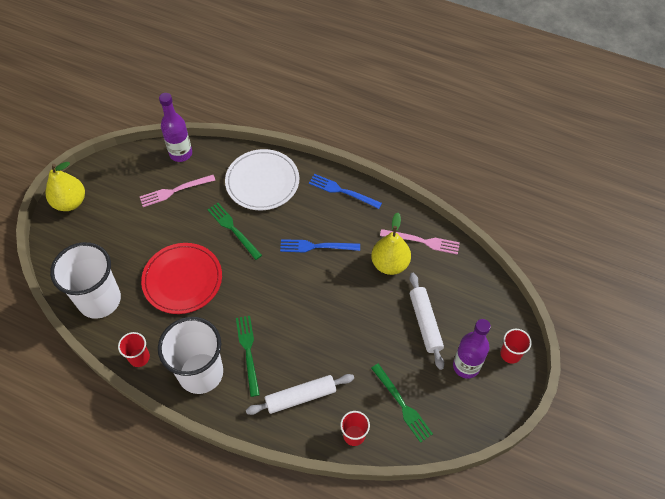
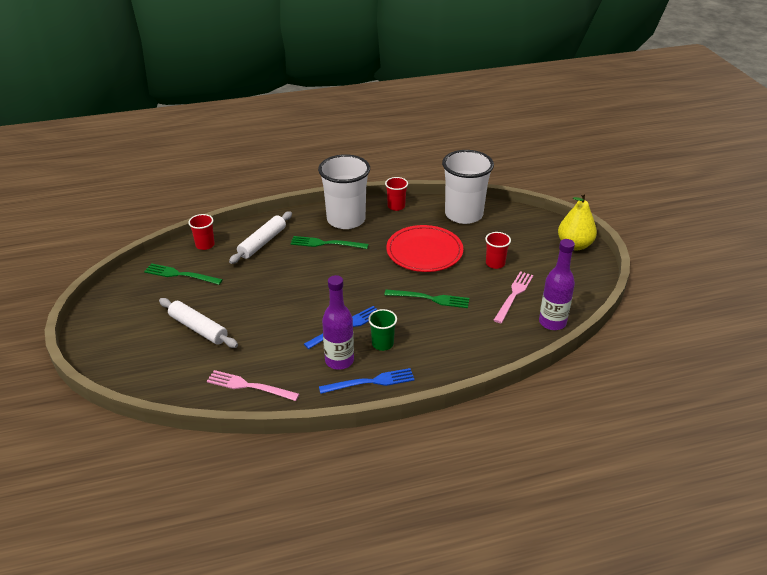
camera: 140 degrees right, 20 degrees down
white plate [225,149,299,210] -> none
green fork [236,316,260,397] -> green fork turned 150 degrees clockwise [291,236,369,249]
yellow pear [371,213,411,275] -> none
pink fork [380,229,460,255] -> pink fork turned 45 degrees clockwise [207,370,299,401]
purple bottle [453,319,491,379] -> purple bottle moved to [322,275,354,370]
red cup [500,329,532,364] -> red cup moved to [485,232,511,269]
none -> green cup [368,309,397,351]

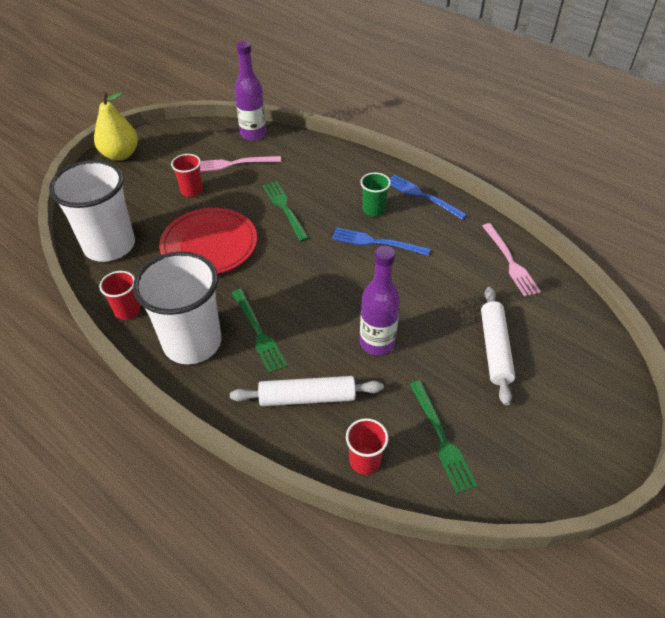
camera: 125 degrees left, 10 degrees up
purple bottle [322,275,354,370] -> purple bottle moved to [360,246,400,356]

